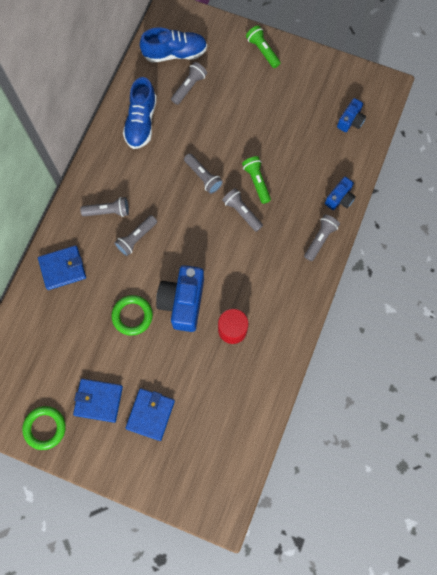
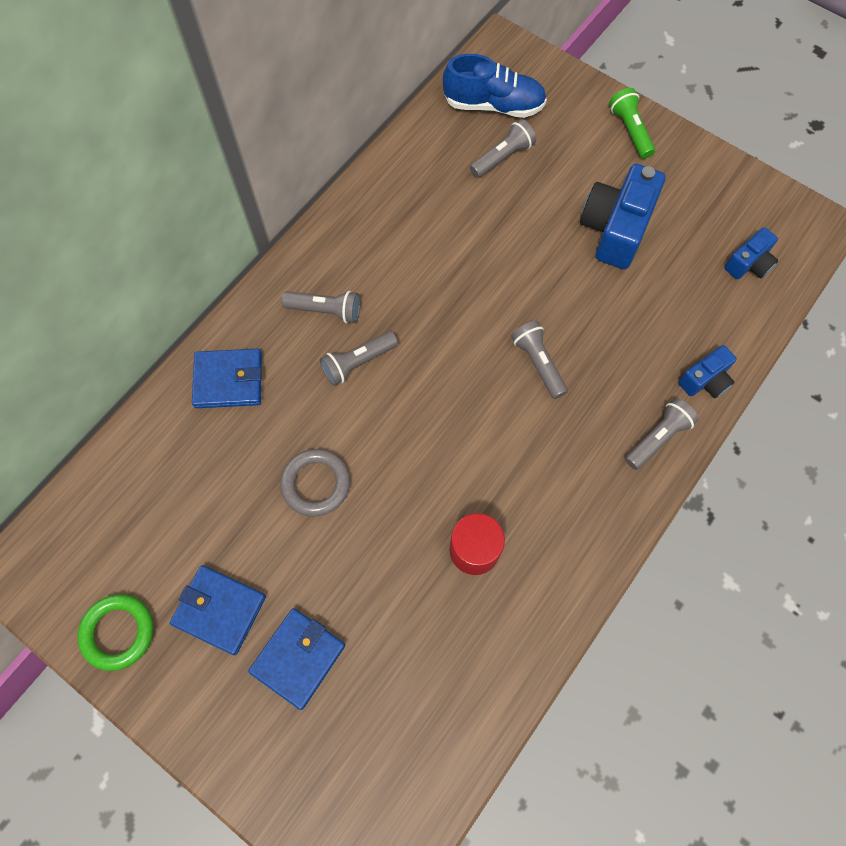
camera: 15 degrees right, 5 degrees down
green ring [111,295,153,336] -> grey ring [280,449,350,517]
blue shoe [123,77,157,149] -> none
blue camera [156,265,204,332] -> blue camera moved to [580,164,665,269]
grey flashlight [184,153,223,194] -> none
green flashlight [242,156,271,204] -> none

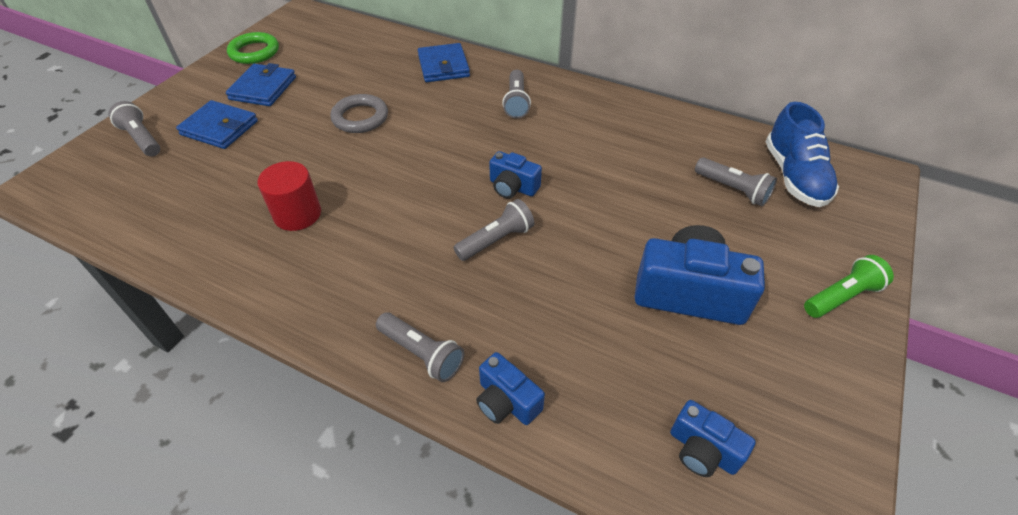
camera: 80 degrees right, 20 degrees down
grey flashlight [320,331,398,386] -> grey flashlight moved to [108,101,160,156]
none -> blue camera [489,151,542,199]

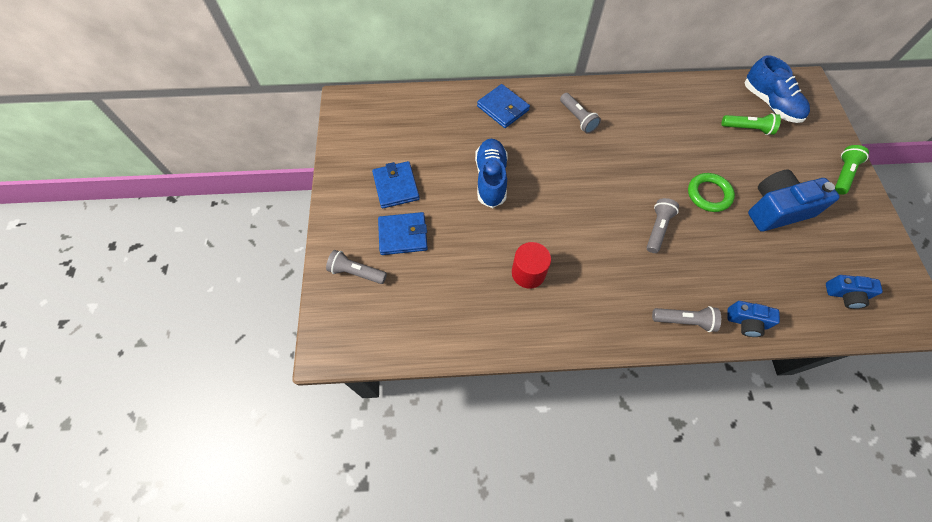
camera: 30 degrees left, 15 degrees up
green ring [227,32,279,64] -> green ring moved to [688,173,735,212]
grey ring [330,94,388,133] -> blue shoe [475,139,508,208]
blue camera [489,151,542,199] -> none
grey flashlight [695,158,777,206] -> green flashlight [722,113,781,135]

